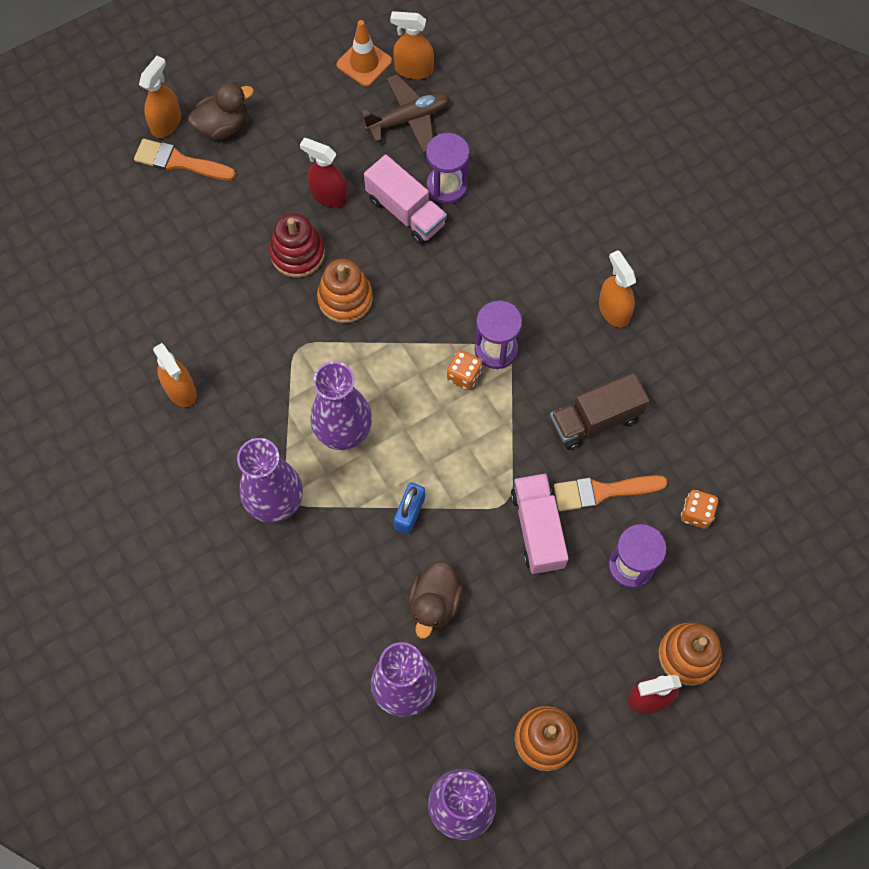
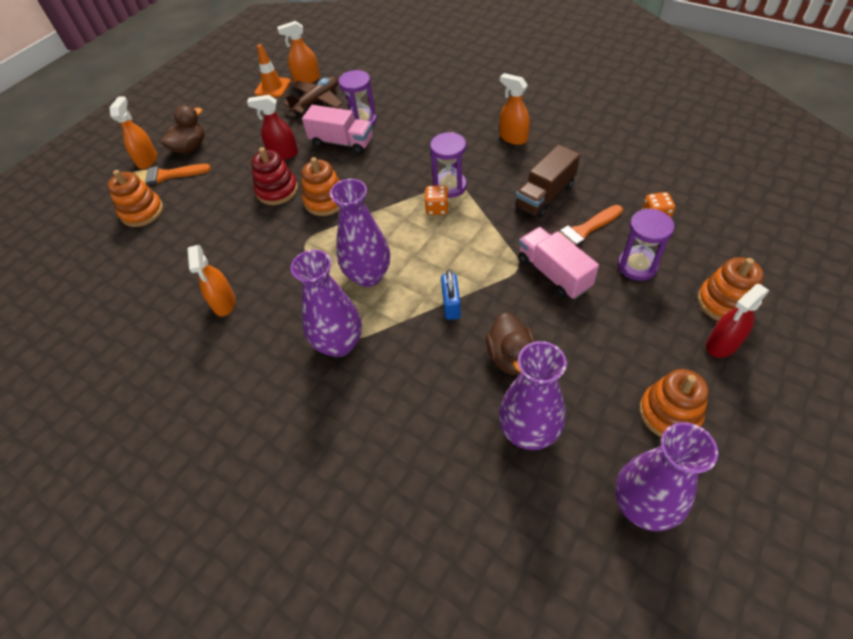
camera: 20 degrees left, 15 degrees down
orange spray bottle [153,343,197,407] -> orange spray bottle turned 45 degrees clockwise [187,245,236,316]
none -> orange stacking toy [108,170,163,227]

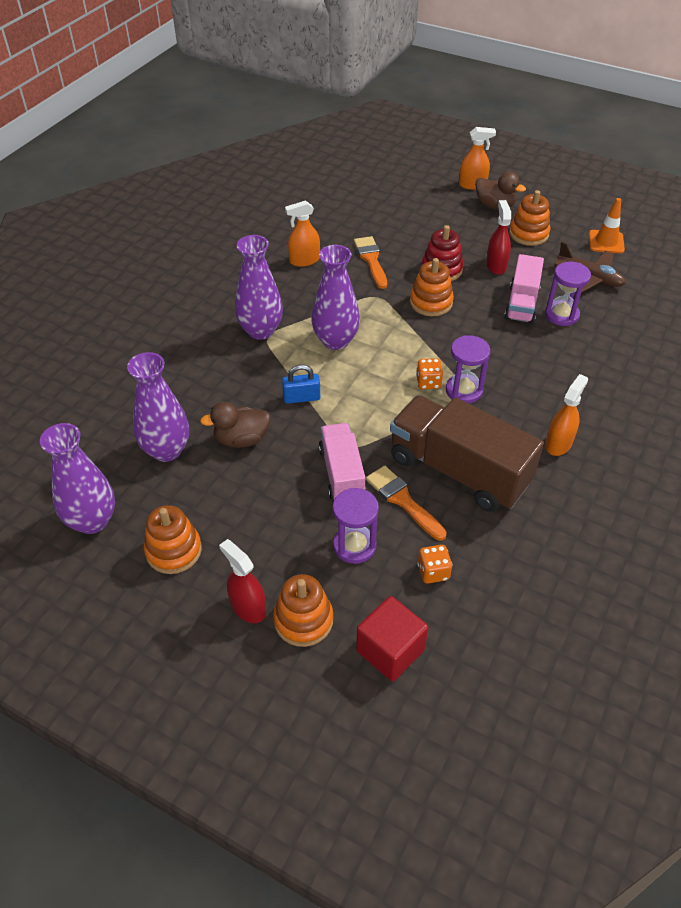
camera: 80 degrees right, 5 degrees down
orange stacking toy [108,170,163,227] -> orange stacking toy moved to [509,190,551,246]
orange brush [132,164,211,185] -> orange brush moved to [354,236,387,289]
orange spray bottle [277,21,320,83] -> none
brown truck [515,144,580,218] -> brown truck [390,395,544,512], size x1.68
pink truck [518,227,599,299] -> pink truck turned 60 degrees counterclockwise [319,423,366,500]
none -> red cube [356,596,429,681]

